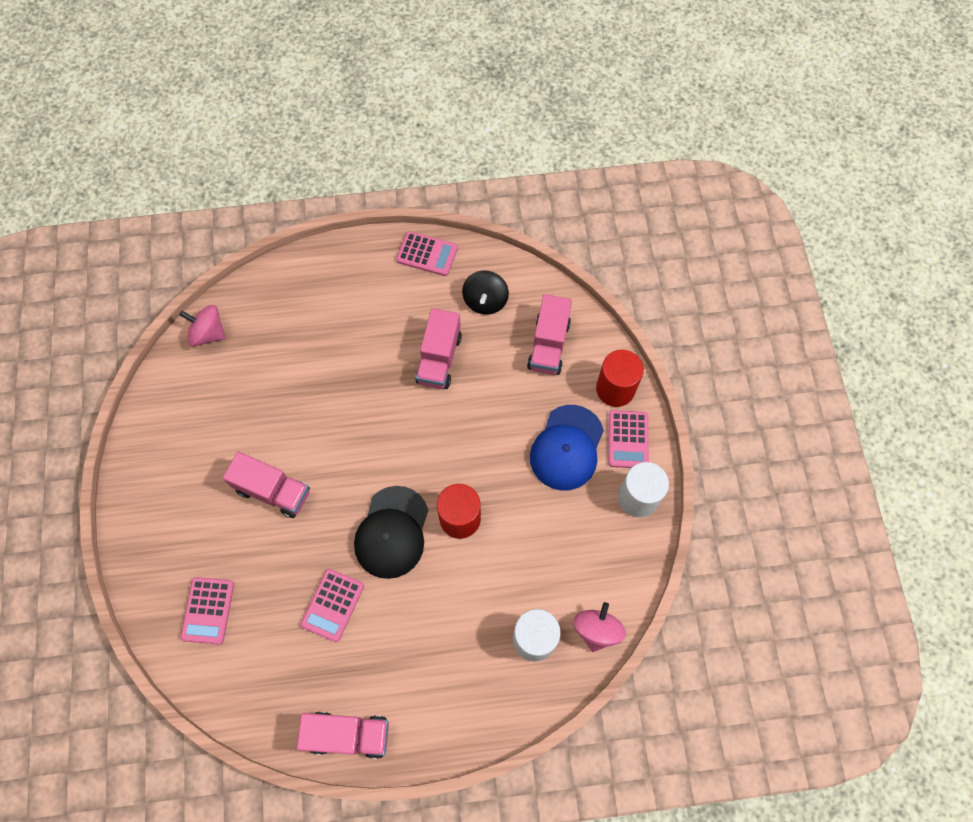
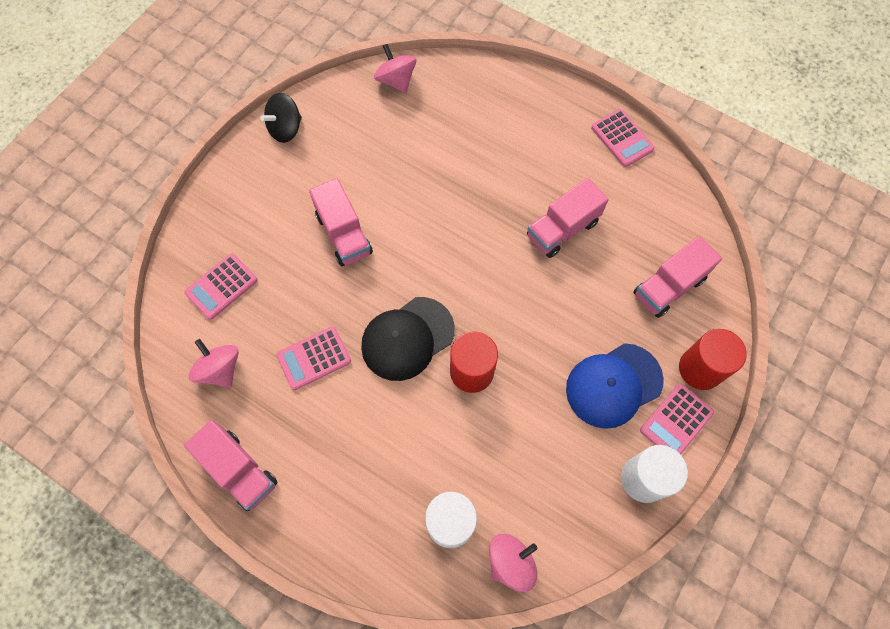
camera: 40 degrees right, 0 degrees up
black spinning top [462,270,509,315] -> black spinning top moved to [260,93,302,143]
none -> pink spinning top [189,339,239,387]

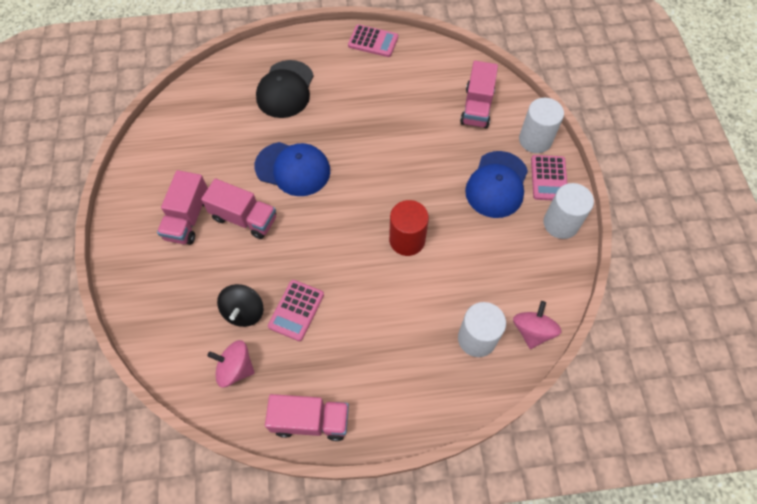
camera: 40 degrees left, 5 degrees down
pink calculator [184,253,258,320] -> none
black spinning top [260,93,302,143] -> black spinning top moved to [217,284,264,327]
black cap [361,297,455,381] -> black cap moved to [256,60,314,118]
pink spinning top [374,44,416,93] -> none
pink truck [527,178,609,258] -> pink truck moved to [157,170,208,245]
red cylinder [679,329,747,390] -> white cylinder [519,98,564,153]
none -> blue cap [254,142,330,196]

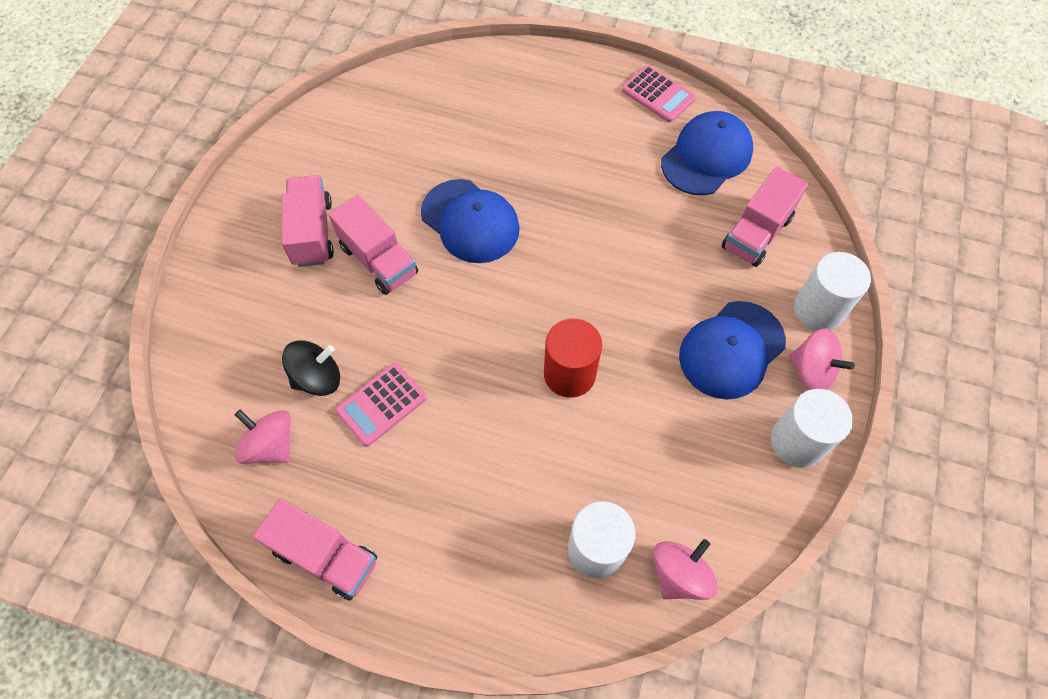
camera: 25 degrees right, 0 degrees up
pink truck [157,170,208,245] -> pink truck turned 135 degrees clockwise [281,175,334,267]
black spinning top [217,284,264,327] -> black spinning top turned 150 degrees counterclockwise [282,340,340,396]
black cap [256,60,314,118] -> none
pink calculator [531,155,567,200] -> pink spinning top [789,329,855,390]
none -> blue cap [661,111,753,195]

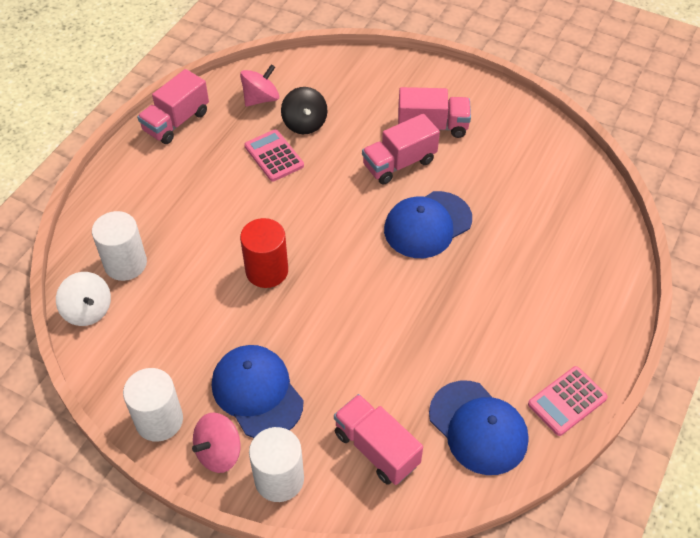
camera: 100 degrees right, 10 degrees down
pink spinning top [653,539,718,600] -> white spinning top [56,272,111,326]

